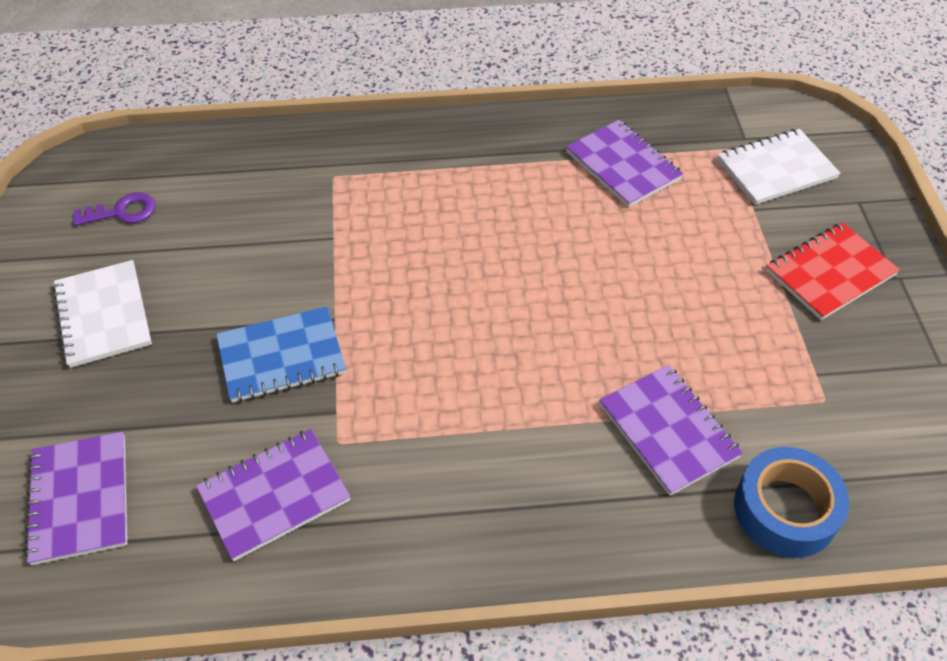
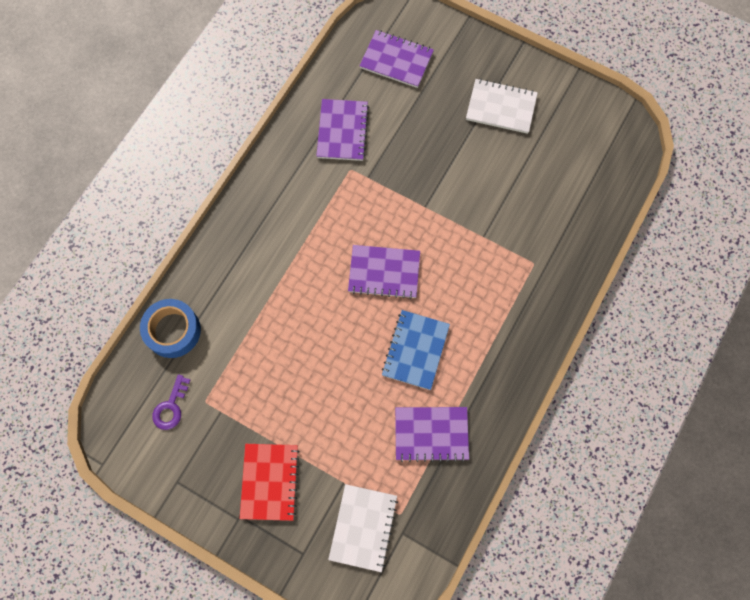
camera: 125 degrees right, 20 degrees up
purple key [72,193,156,226] -> purple key moved to [152,374,190,430]
blue notebook [216,306,346,403] -> blue notebook moved to [381,310,450,390]
purple notebook [599,365,743,496] -> purple notebook moved to [348,245,420,299]

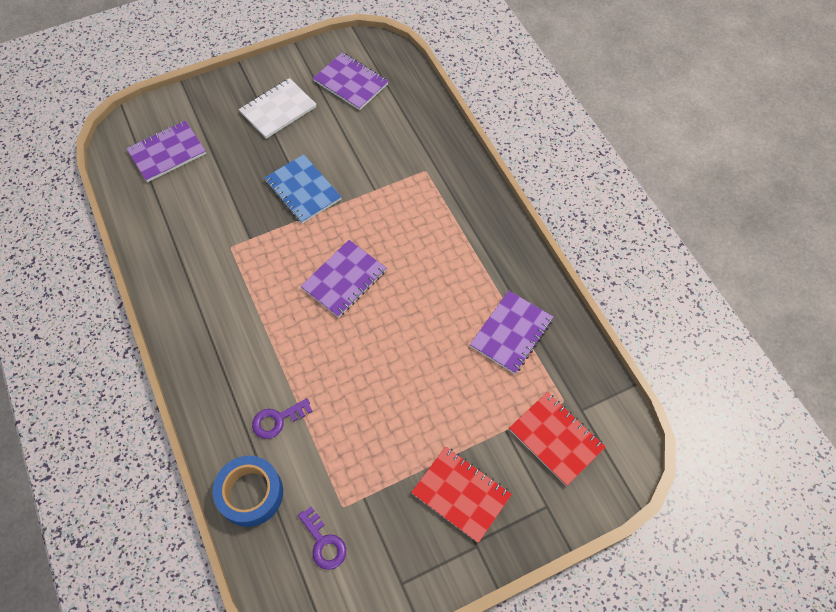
camera: 55 degrees left, 10 degrees down
purple notebook [316,99,369,161] -> purple notebook moved to [313,53,389,110]
white notebook [328,484,398,572] -> red notebook [509,392,606,486]
blue notebook [381,310,450,390] -> blue notebook moved to [264,154,341,224]
none -> purple key [252,398,313,439]

